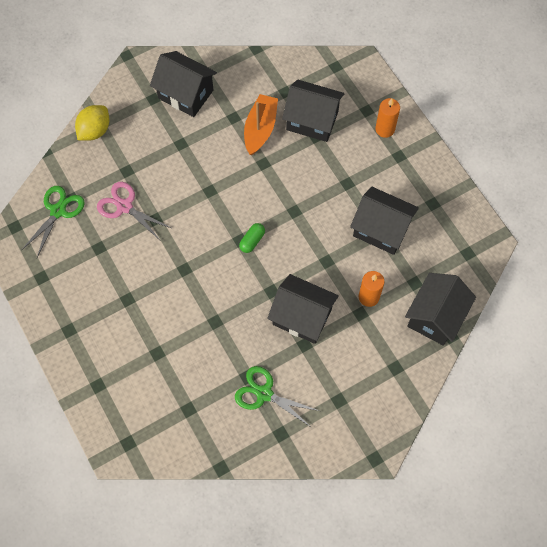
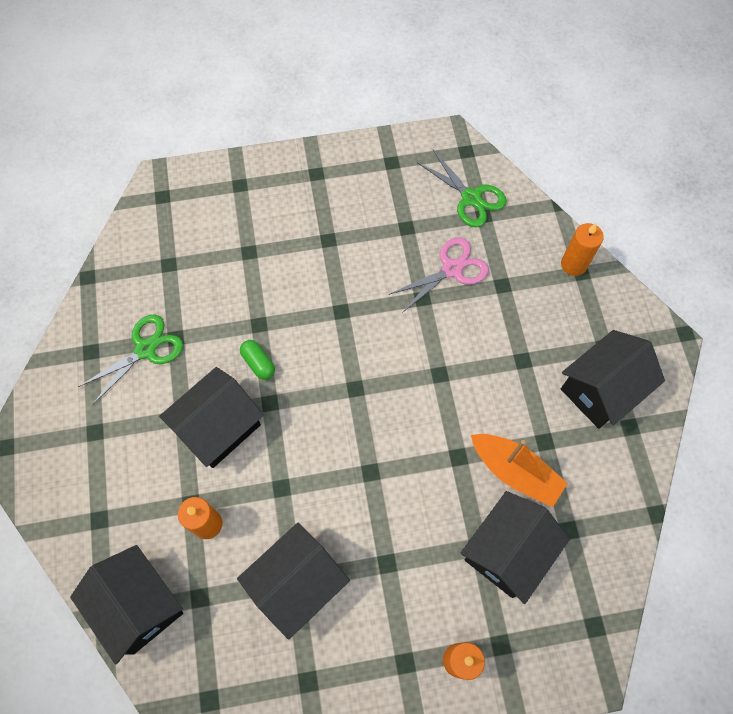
camera: 110 degrees right, 0 degrees up
yellow lemon [75,105,109,141] -> orange candle [561,223,604,276]
green capsule [239,223,265,253] -> green capsule moved to [240,340,275,380]

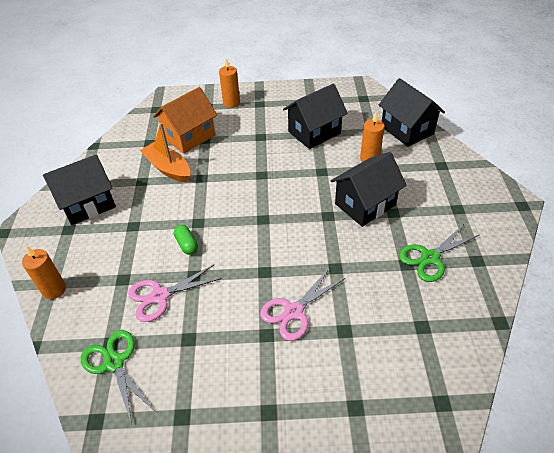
camera: 170 degrees left, 20 degrees down
green capsule [240,340,275,380] -> green capsule moved to [174,225,198,255]
black house [461,491,570,604] -> orange house [153,87,217,154]
none -> pink scissors [260,267,345,341]

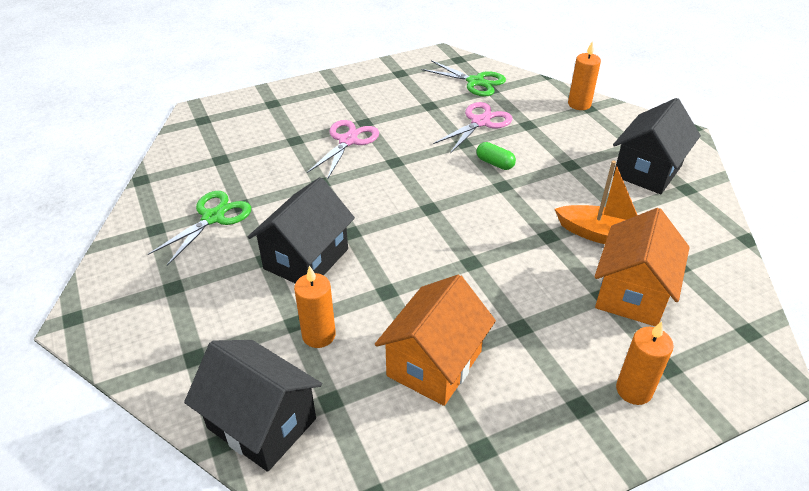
camera: 155 degrees right, 5 degrees down
black house [283,84,348,149] -> orange house [375,274,496,406]

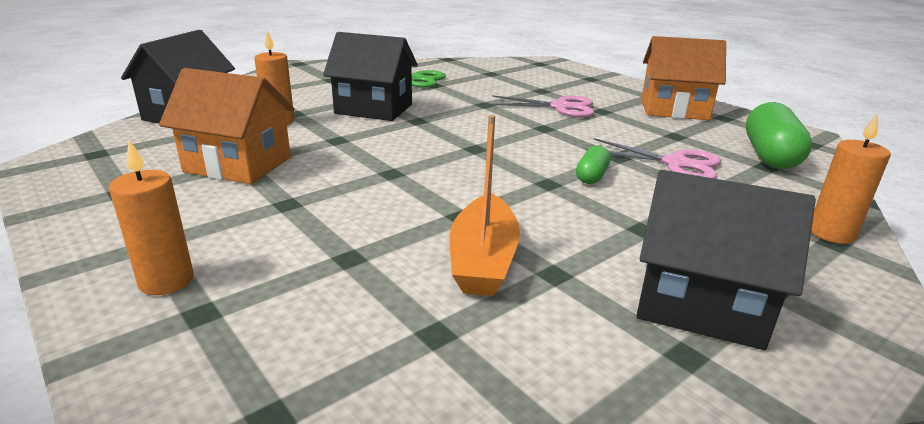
camera: 75 degrees right, 15 degrees down
green scissors [421,60,506,97] -> green capsule [746,102,812,169]
orange house [594,208,690,327] -> orange house moved to [641,36,726,120]

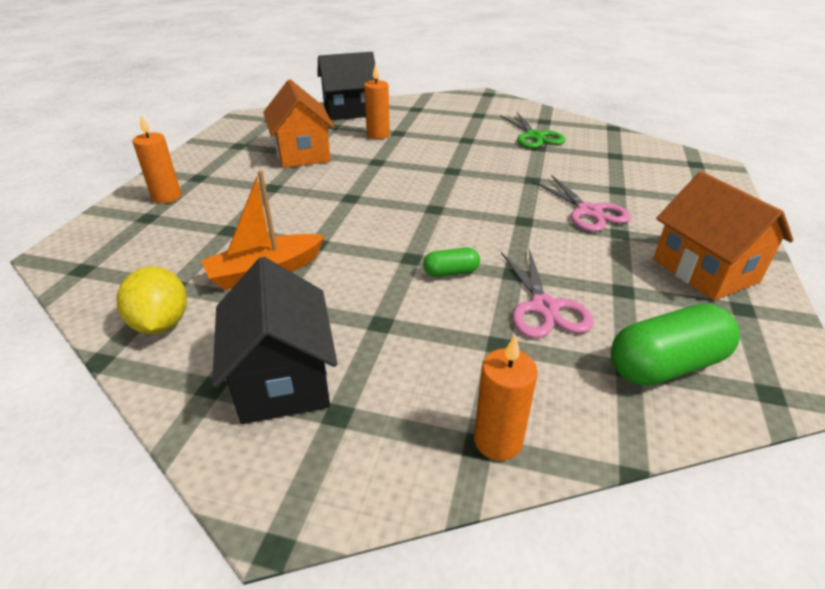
camera: 55 degrees right, 10 degrees up
black house [323,32,418,121] -> none
none -> yellow lemon [117,266,187,334]

